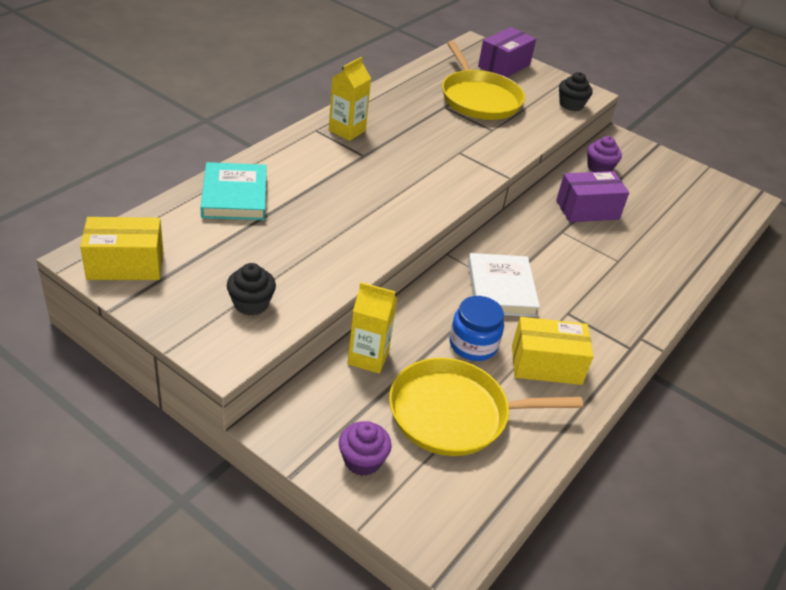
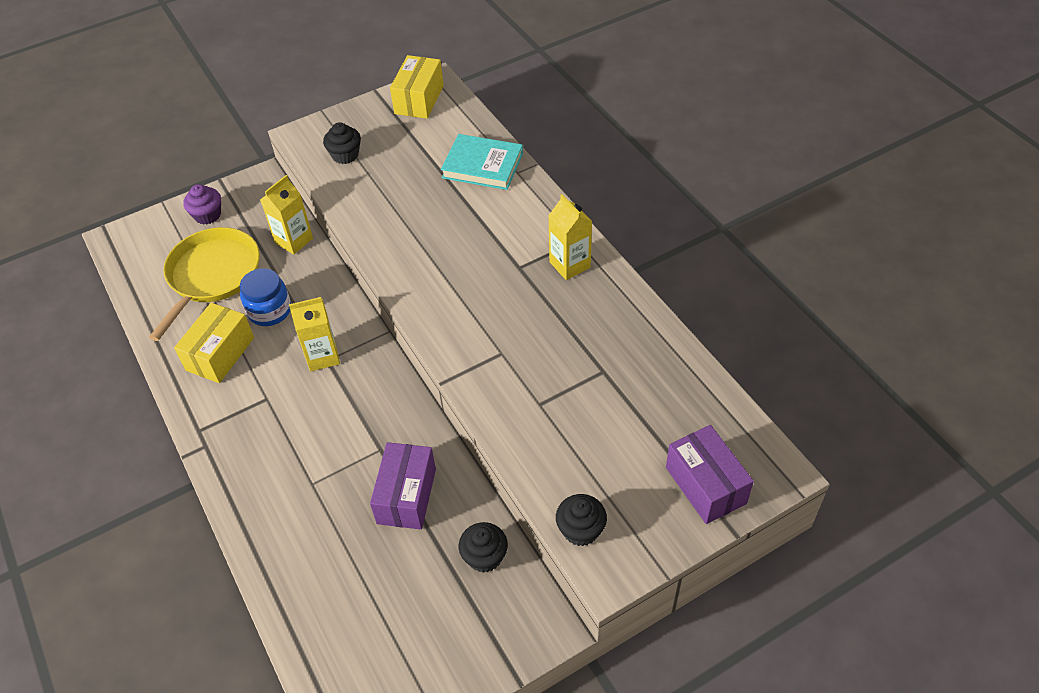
camera: 120 degrees right, 10 degrees up
yellow pan [442,41,525,120] -> none
white book [468,253,540,317] -> yellow carton [289,297,340,371]
purple cupcake [587,136,622,172] -> black cupcake [459,522,508,573]

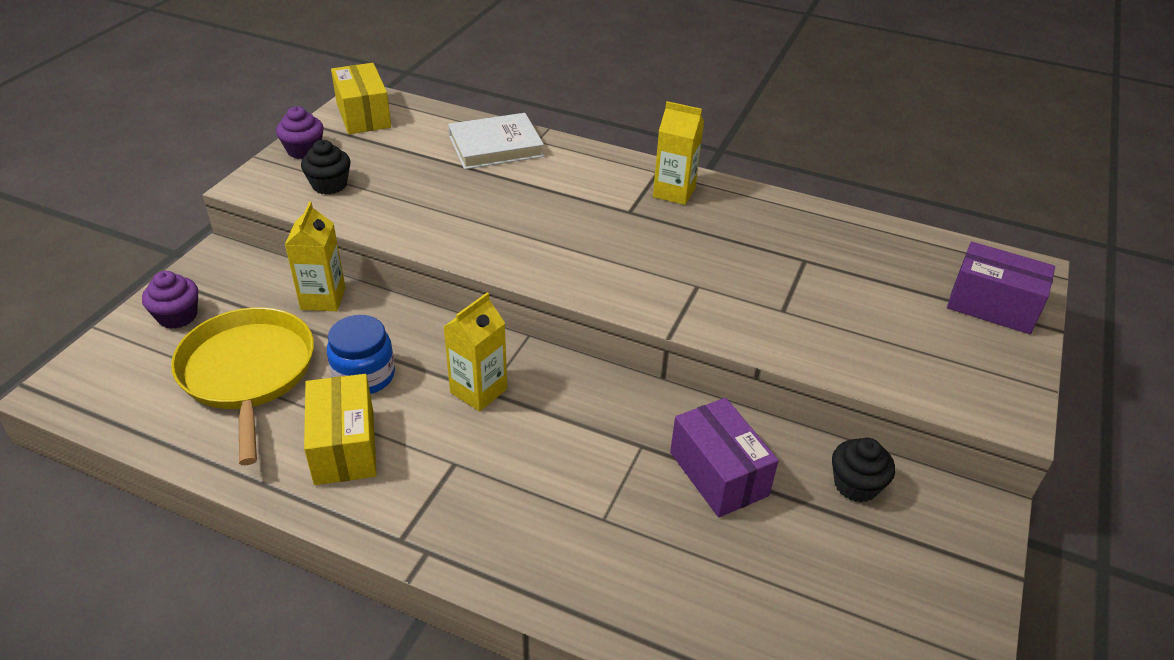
camera: 40 degrees left, 10 degrees down
turquoise book [441,134,523,190] -> white book [448,113,544,169]
black cupcake [556,494,607,546] -> none
none -> purple cupcake [276,106,323,159]

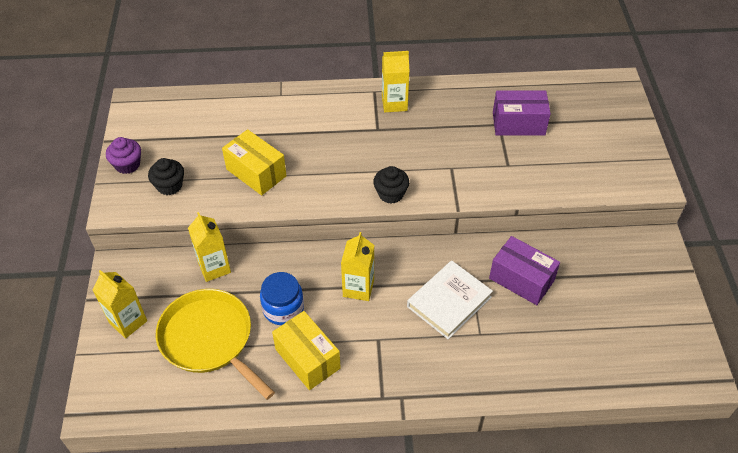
camera: 25 degrees left, 10 degrees up
purple cupcake [142,271,198,329] -> yellow carton [93,270,147,339]
yellow box [331,63,391,134] -> yellow box moved to [222,129,287,195]
white book [448,113,544,169] -> white book moved to [407,261,493,339]
black cupcake [832,438,895,503] -> black cupcake moved to [373,166,409,204]
purple box [947,241,1055,334] -> purple box moved to [493,90,551,136]

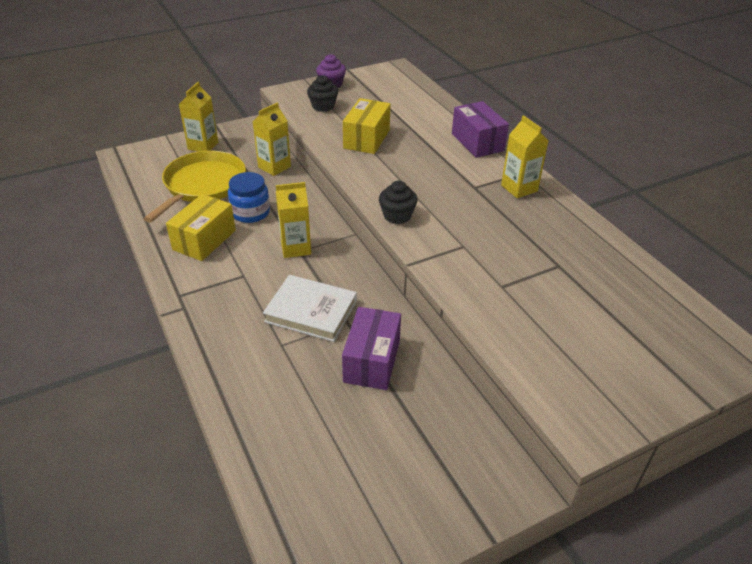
camera: 65 degrees right, 10 degrees down
purple box [493,90,551,136] -> purple box moved to [452,101,509,158]

